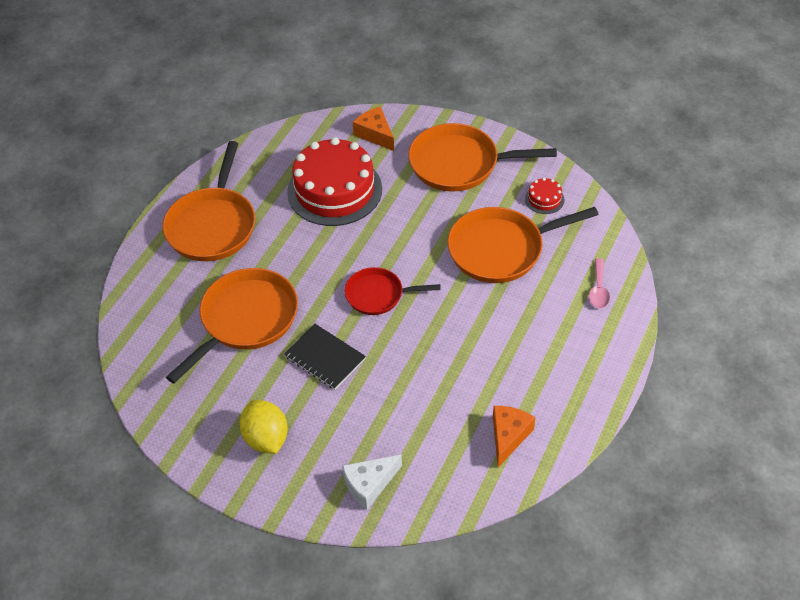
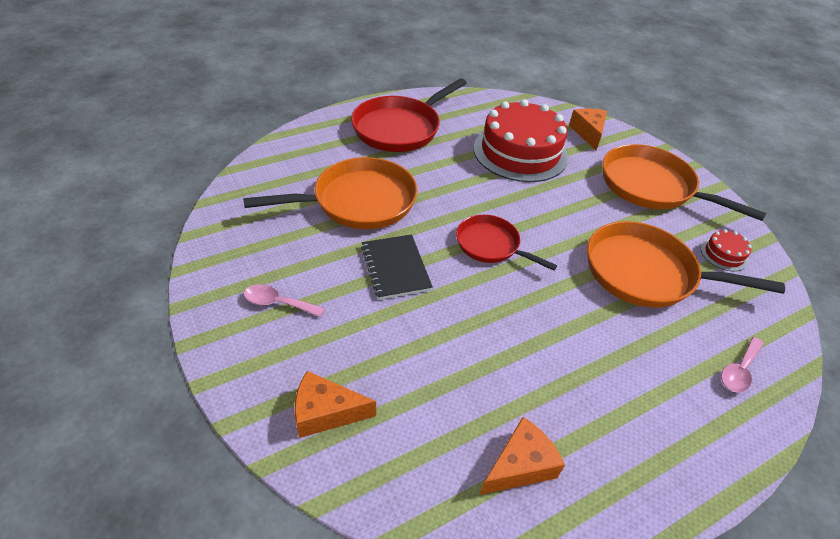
camera: 30 degrees right, 5 degrees down
orange pan [163,141,255,261] -> red pan [351,78,467,152]
yellow lemon [240,400,288,454] -> pink spoon [244,284,325,317]
white cheese [342,455,402,510] -> orange cheese [295,371,376,438]

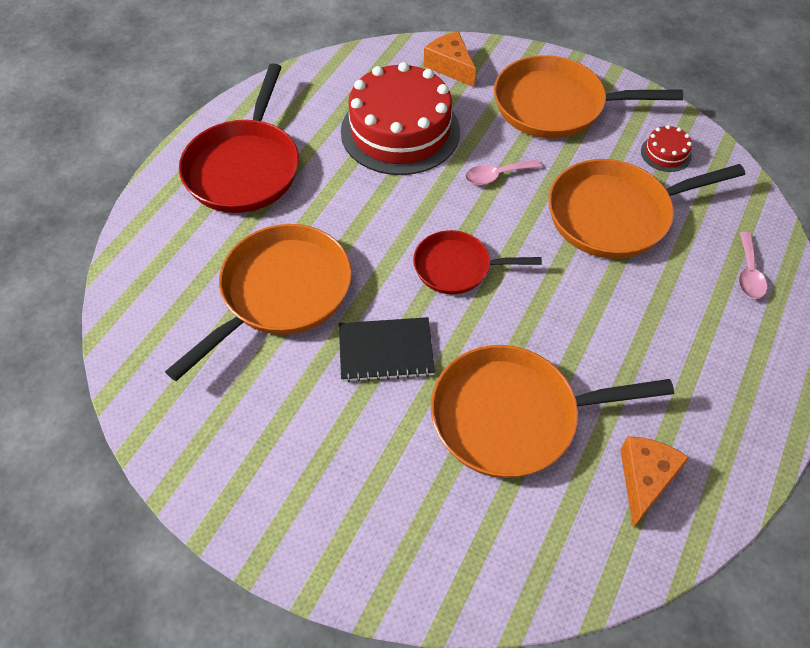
camera: 30 degrees left, 10 degrees up
pink spoon [244,284,325,317] -> pink spoon moved to [465,159,542,185]
orange cheese [295,371,376,438] -> none
black notebook [361,234,433,300] -> black notebook turned 45 degrees counterclockwise [339,317,435,382]
none -> orange pan [431,345,674,478]

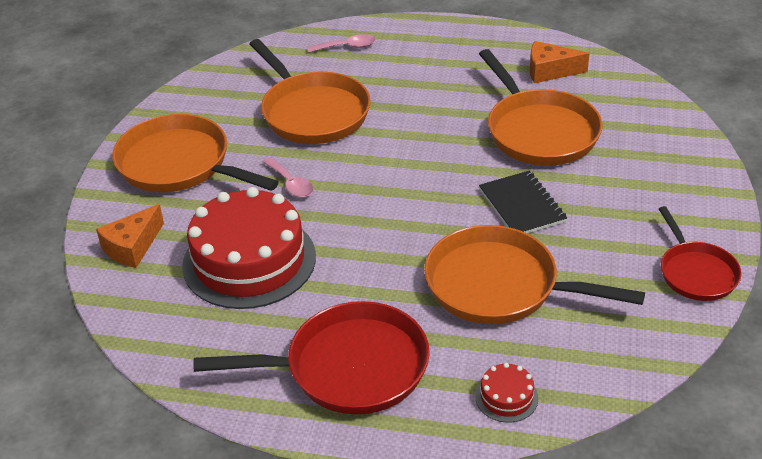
camera: 105 degrees left, 15 degrees down
red pan [413,230,542,294] -> red pan moved to [659,206,742,301]
orange pan [494,55,683,138] -> orange pan turned 135 degrees clockwise [112,114,279,192]
red cake [641,125,692,172] -> red cake moved to [475,363,538,423]

